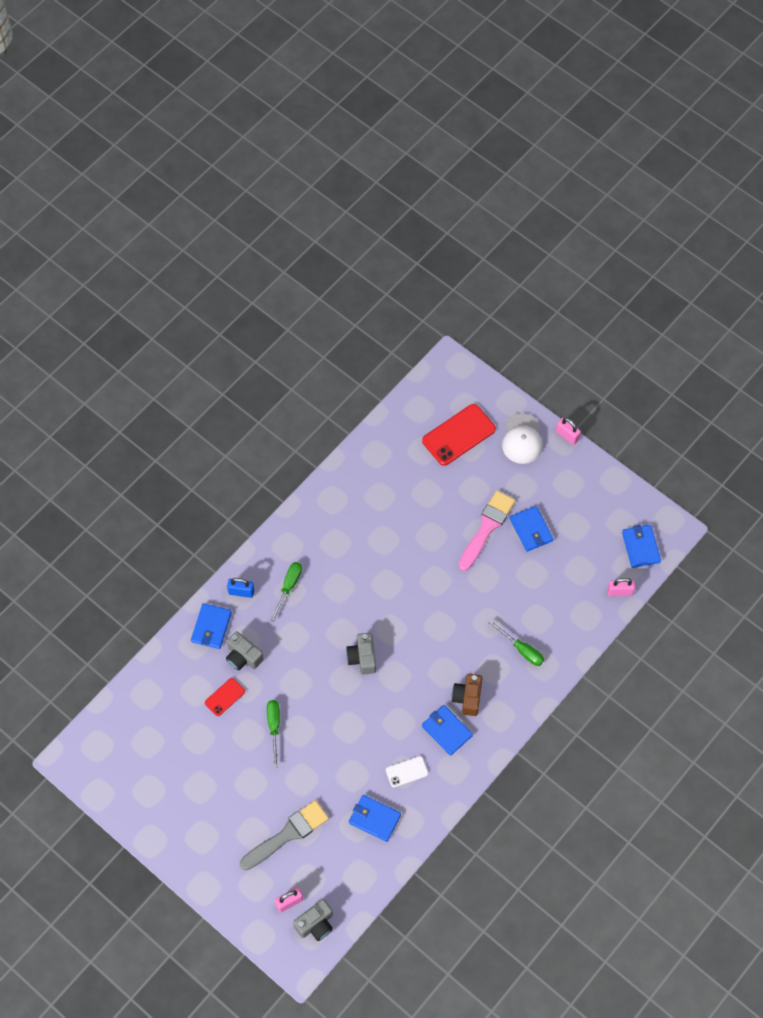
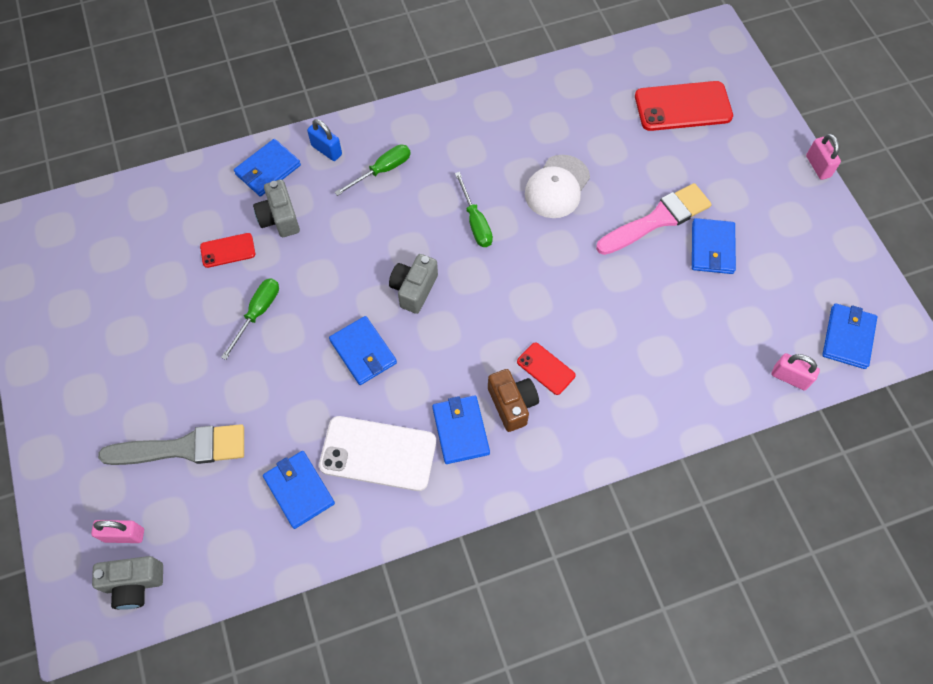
camera: 30 degrees right, 0 degrees up
white phone [386,756,428,787] -> white phone [319,416,436,491], size x1.90
brown camera [452,674,482,716] -> brown camera turned 120 degrees clockwise [488,369,539,432]
green screwdriver [489,620,544,666] -> green screwdriver moved to [455,172,493,247]
white cap [502,413,543,464] -> white cap moved to [525,155,590,218]
none -> blue wallet [329,316,397,385]
none -> red phone [517,342,576,395]

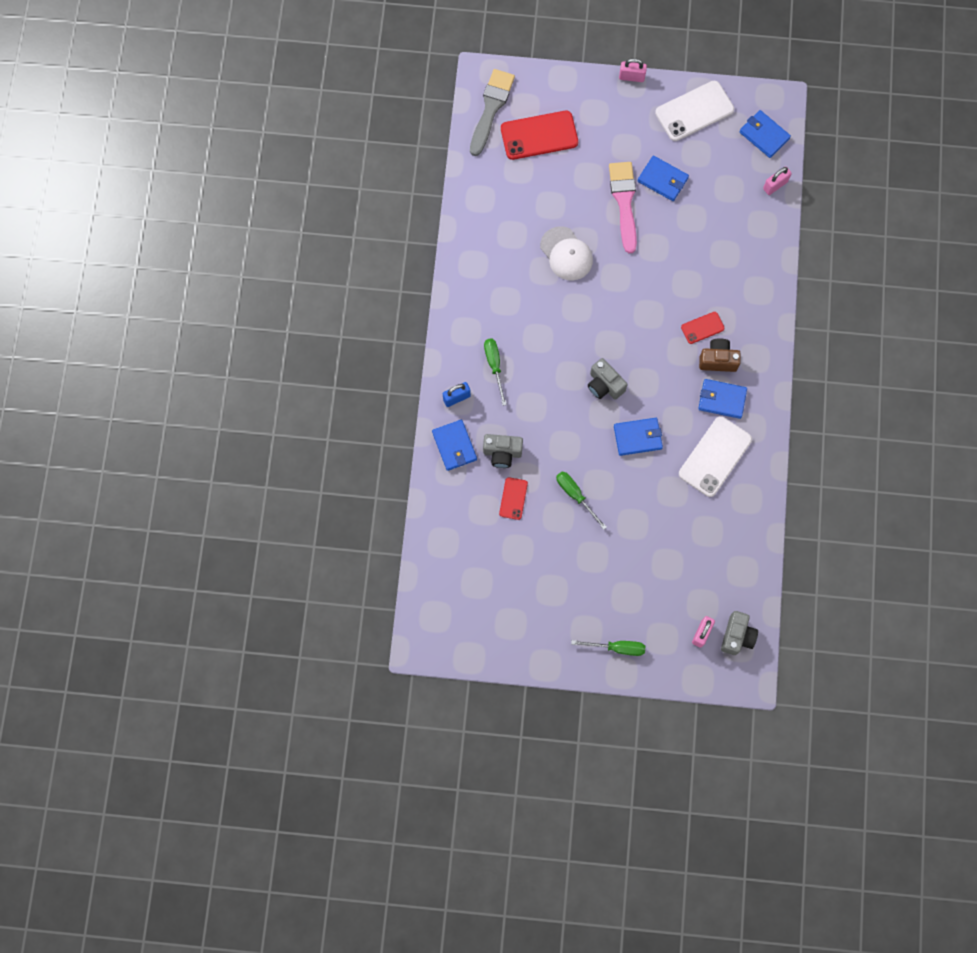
camera: 65 degrees left, 10 degrees up
grey brush [98,424,244,465] -> grey brush moved to [470,69,515,156]
blue wallet [263,451,335,529] -> none
green screwdriver [455,172,493,247] -> green screwdriver moved to [571,640,645,656]
red phone [635,81,733,131] -> red phone turned 60 degrees clockwise [501,111,578,160]
none -> white phone [655,81,734,141]

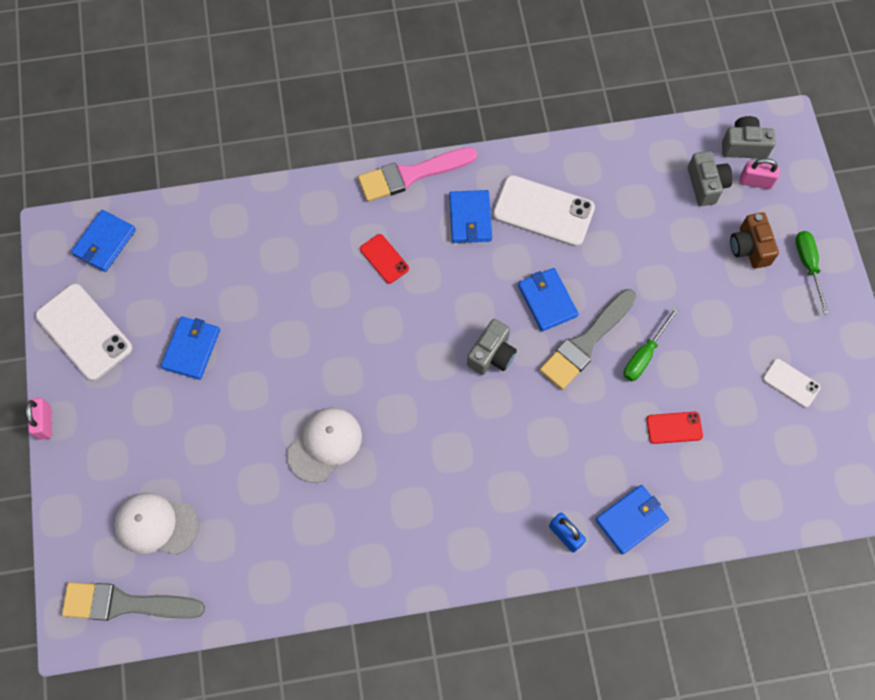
camera: 105 degrees left, 5 degrees down
grey camera [483,434,523,468] -> grey camera moved to [688,151,733,206]
green screwdriver [484,339,507,406] -> none
red phone [501,111,578,160] -> white cap [114,493,199,555]
pink brush [609,162,637,253] -> pink brush moved to [358,147,477,202]
brown camera [699,338,741,372] -> brown camera moved to [730,212,779,269]
pink padlock [763,166,792,195] -> none
none -> grey brush [540,289,636,390]
none -> white phone [763,359,821,408]

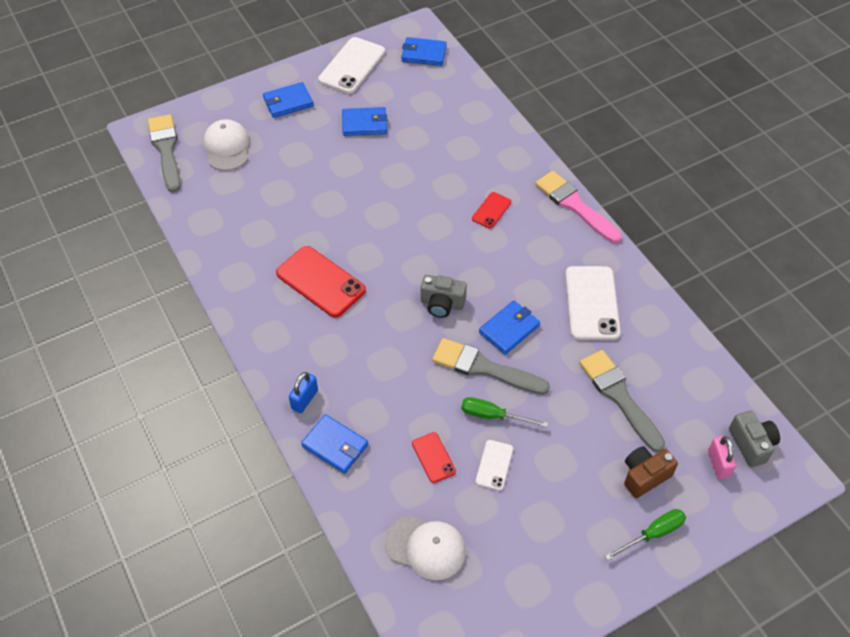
camera: 70 degrees right, 15 degrees down
pink padlock [26,398,52,440] -> none
white cap [287,408,362,483] -> white cap moved to [385,516,466,580]
blue wallet [449,190,492,243] -> blue wallet moved to [263,82,314,118]
grey camera [688,151,733,206] -> none
white phone [763,359,821,408] -> white phone moved to [476,440,513,491]
none -> red phone [276,246,366,318]
none -> grey brush [579,350,665,452]

